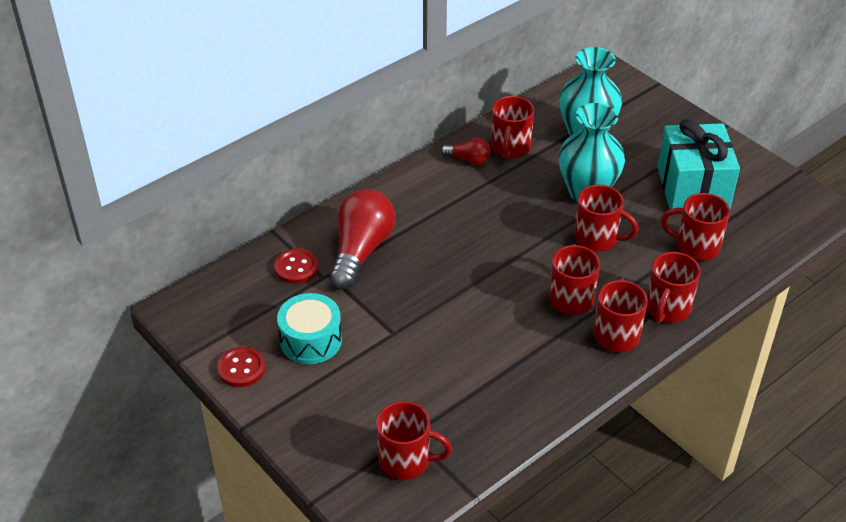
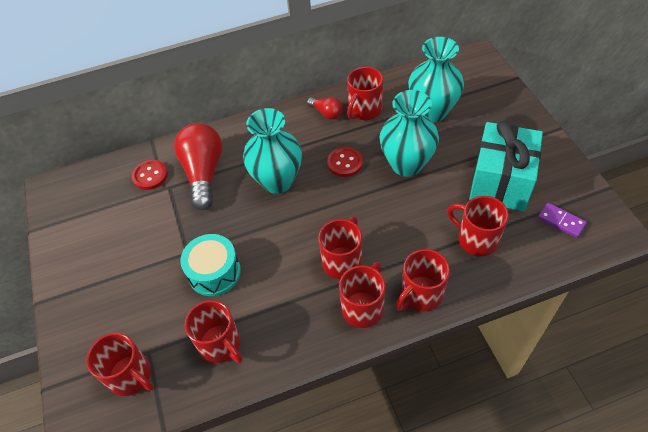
camera: 25 degrees right, 10 degrees up
red button [217,347,265,387] -> red button moved to [327,147,363,177]
turquoise drum [277,293,342,364] -> turquoise drum moved to [180,234,241,296]
red light bulb [330,189,395,289] -> red light bulb turned 45 degrees counterclockwise [174,123,223,210]
red mug [574,185,639,252] -> red mug moved to [185,300,243,363]
none -> turquoise vase [243,108,302,194]
none -> purple domino [538,203,587,238]

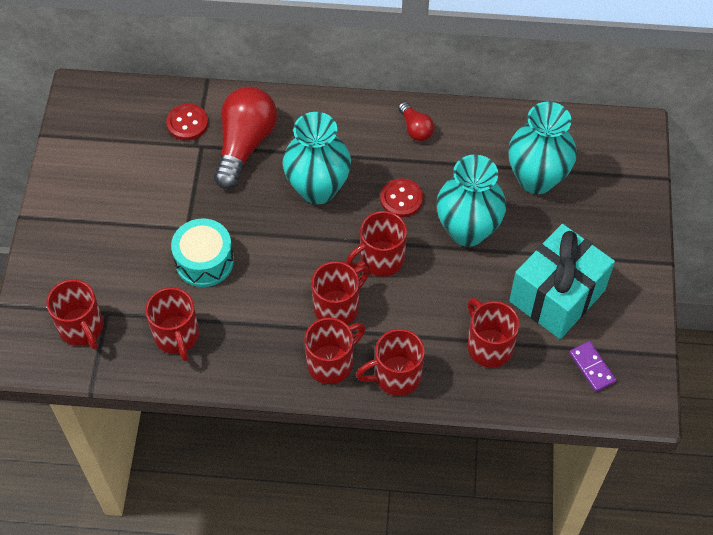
camera: 20 degrees right, 5 degrees up
red mug [347,67,383,120] -> red mug moved to [346,211,407,276]

